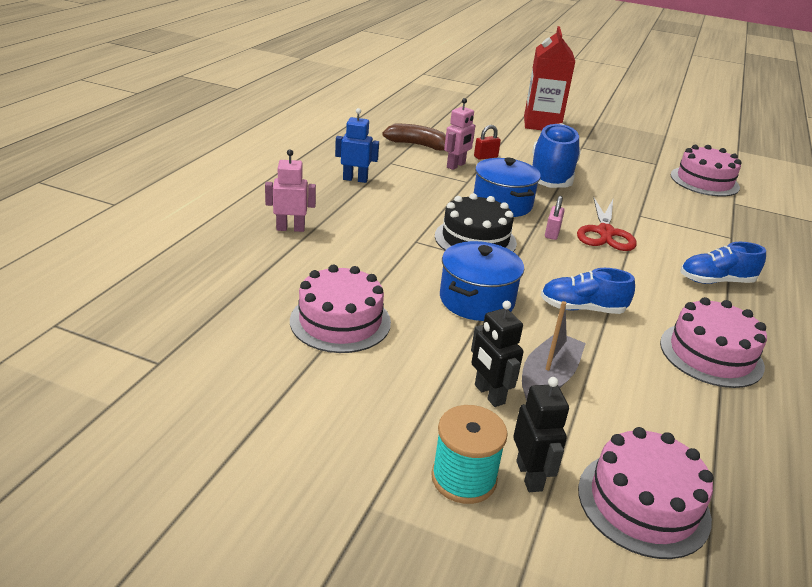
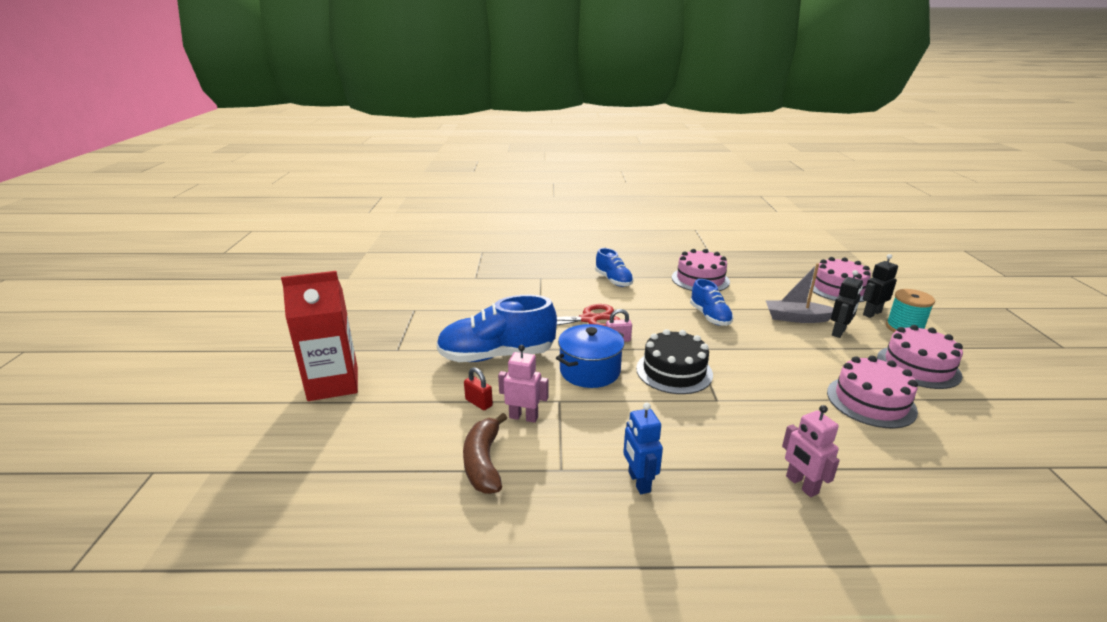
camera: 110 degrees left, 5 degrees down
blue pot [440,241,524,321] -> none
pink cake [671,145,742,196] -> pink cake moved to [877,325,963,389]

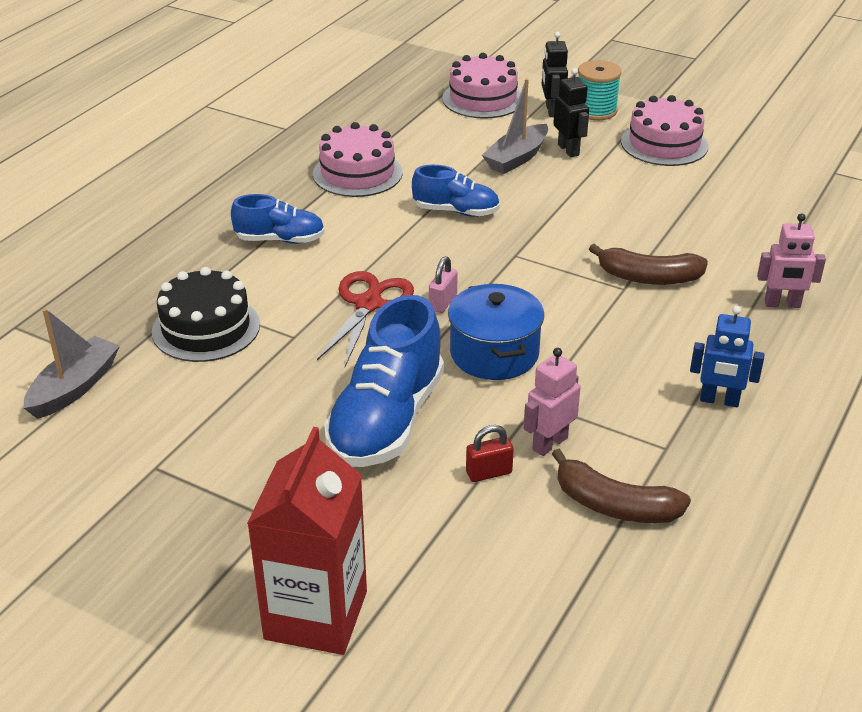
camera: 60 degrees left, 10 degrees up
black cake [636,329,713,394] -> black cake moved to [152,267,260,362]
pink cake [827,356,918,428] -> none
none -> grey boat [24,308,120,419]
none -> brown banana [589,244,708,285]

